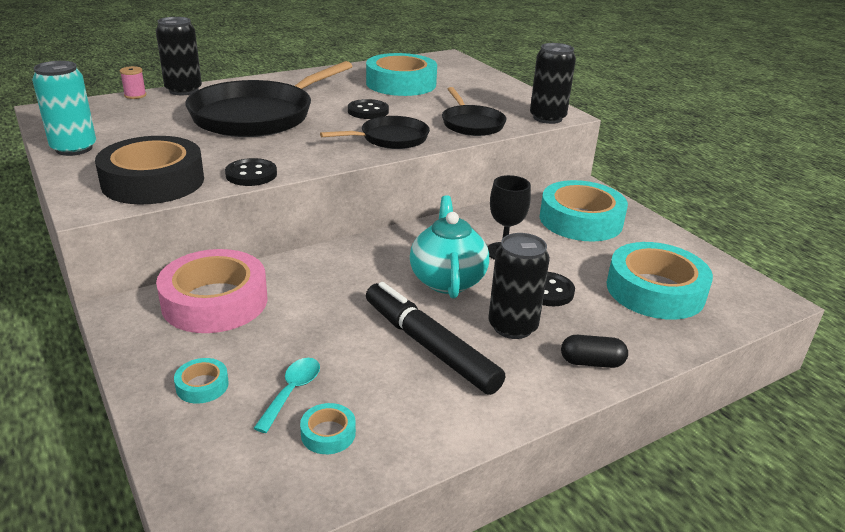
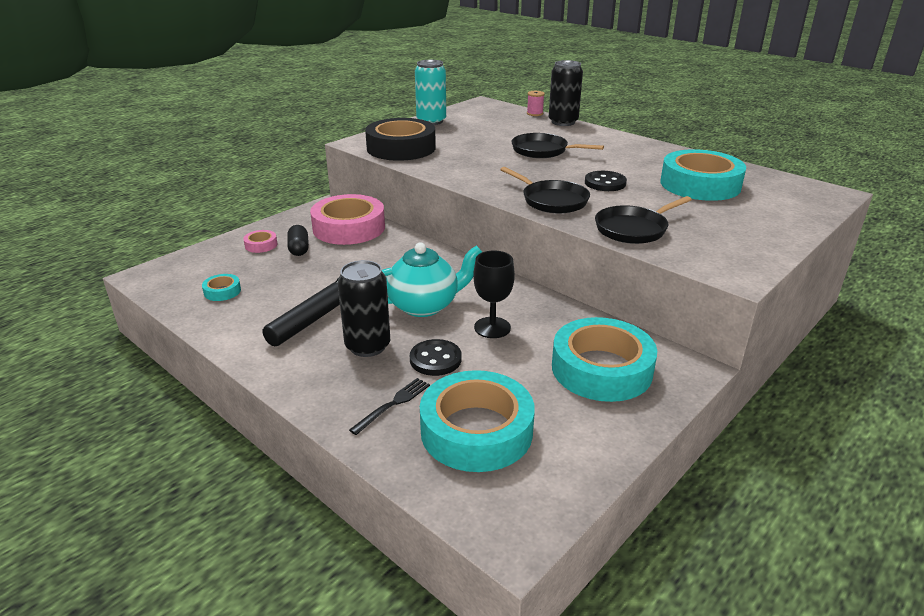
camera: 75 degrees right, 0 degrees up
turquoise tape [174,358,229,404] -> pink tape [243,230,278,253]
black pan [186,61,352,137] -> black pan [511,133,604,158], size x0.54
black button [225,158,277,186] -> none
turquoise spoon [253,358,320,433] -> none
black can [530,43,576,124] -> none
black capsule [561,335,628,368] -> black capsule moved to [287,225,309,256]
none -> black fork [349,378,430,435]

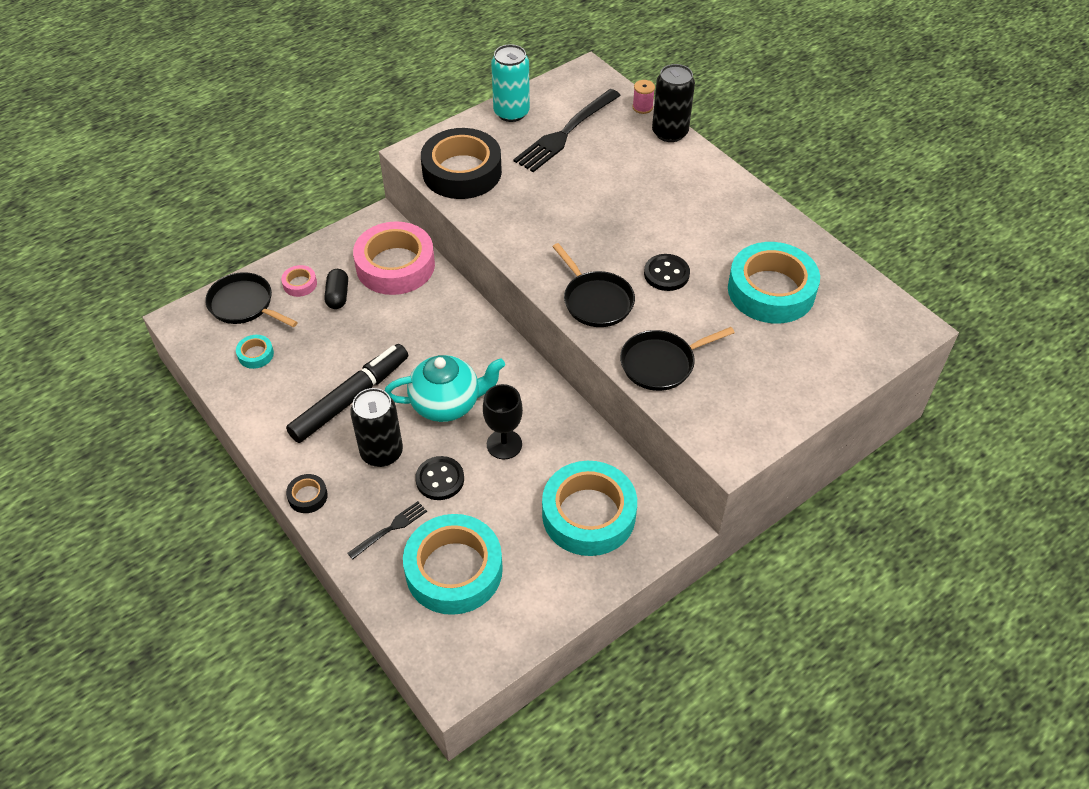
camera: 10 degrees right, 20 degrees up
black pan [511,133,604,158] -> black pan moved to [205,272,298,327]
none -> black tape [286,474,328,513]
none -> black fork [513,89,621,172]

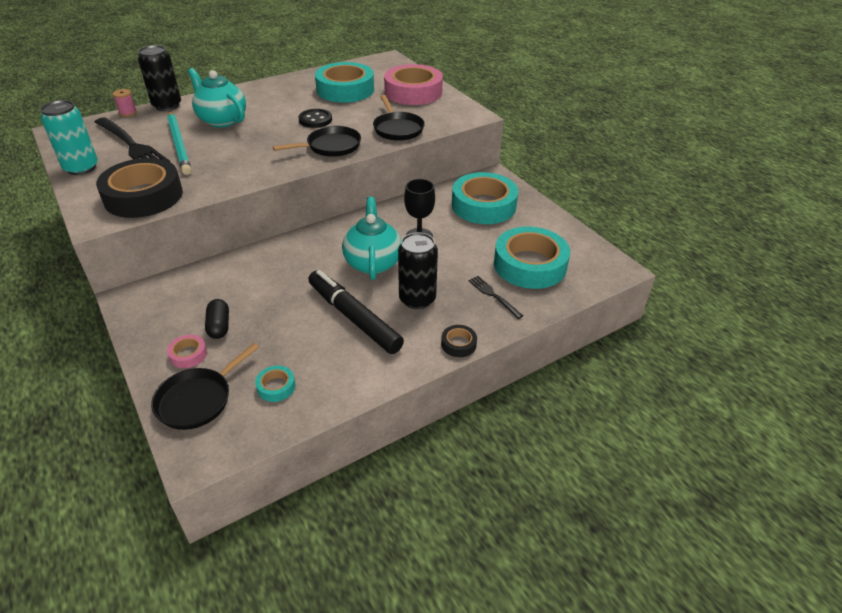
camera: 85 degrees left, 10 degrees down
black capsule [324,269,348,309] -> black capsule turned 75 degrees clockwise [205,299,229,339]
pink tape [353,221,435,295] -> pink tape moved to [384,64,443,105]
black button [415,456,464,500] -> none
none -> turquoise pencil [167,111,191,175]
none -> turquoise teapot [188,68,246,128]

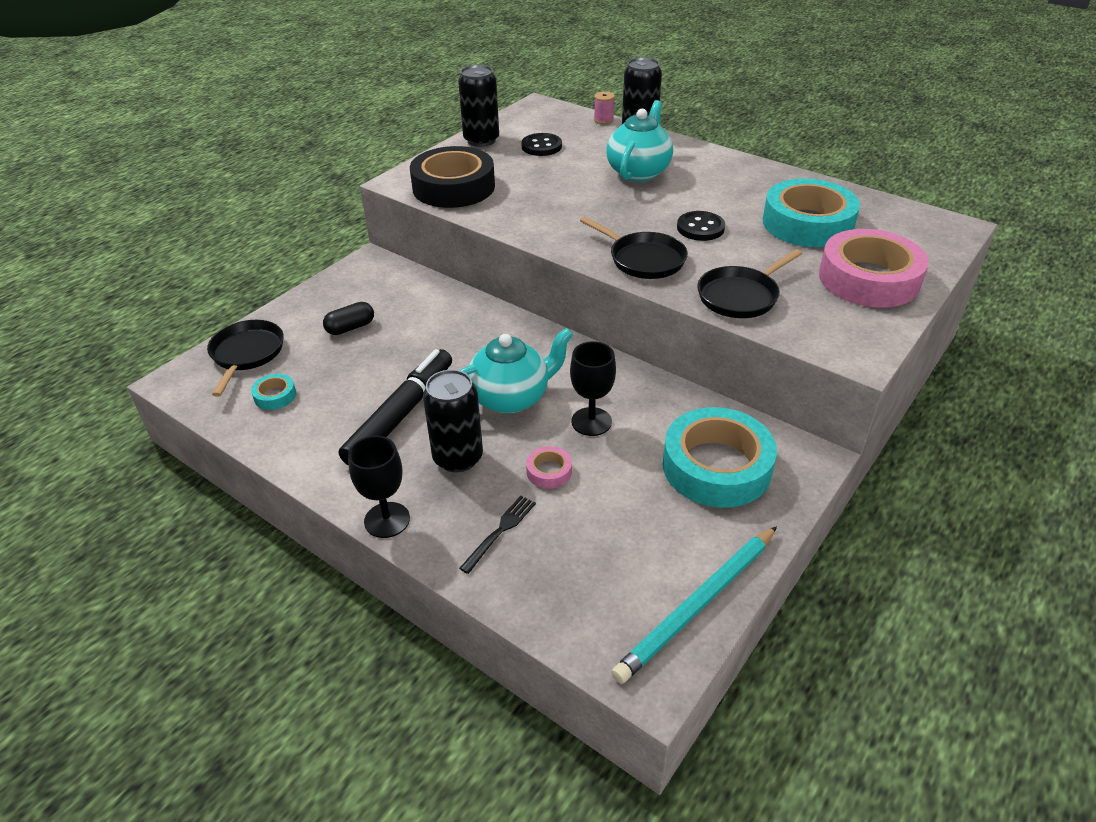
camera: 70 degrees right, 0 degrees up
turquoise can [40,100,98,175] -> black can [458,65,499,147]
black fork [95,117,170,162] -> black button [521,133,562,156]
black pan [151,343,259,430] -> black pan turned 75 degrees clockwise [207,320,284,397]
turquoise pencil [167,111,191,175] -> turquoise pencil moved to [611,526,777,684]
pink tape [167,335,207,368] -> pink tape moved to [526,446,572,489]
black tape [441,325,477,357] -> black goblet [348,435,410,538]
turquoise tape [494,227,570,289] -> none

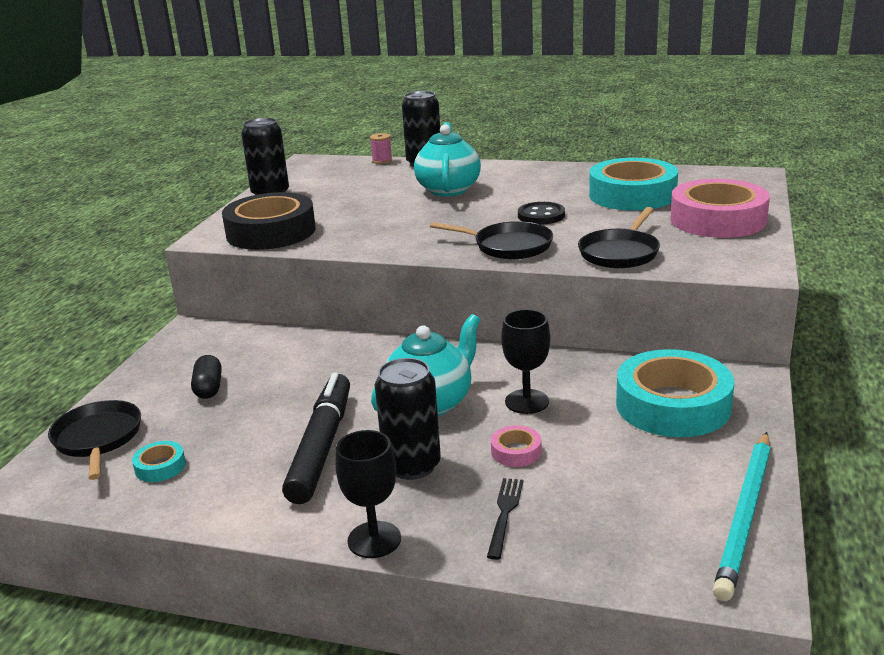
camera: 20 degrees left, 15 degrees down
black capsule [323,302,374,335] -> black capsule turned 45 degrees counterclockwise [191,355,222,399]
black button [521,133,562,156] -> none

